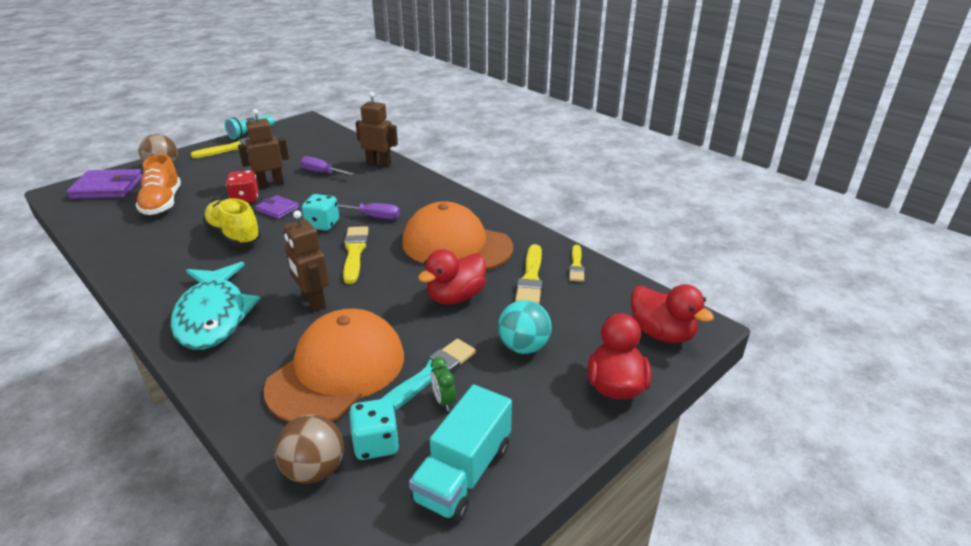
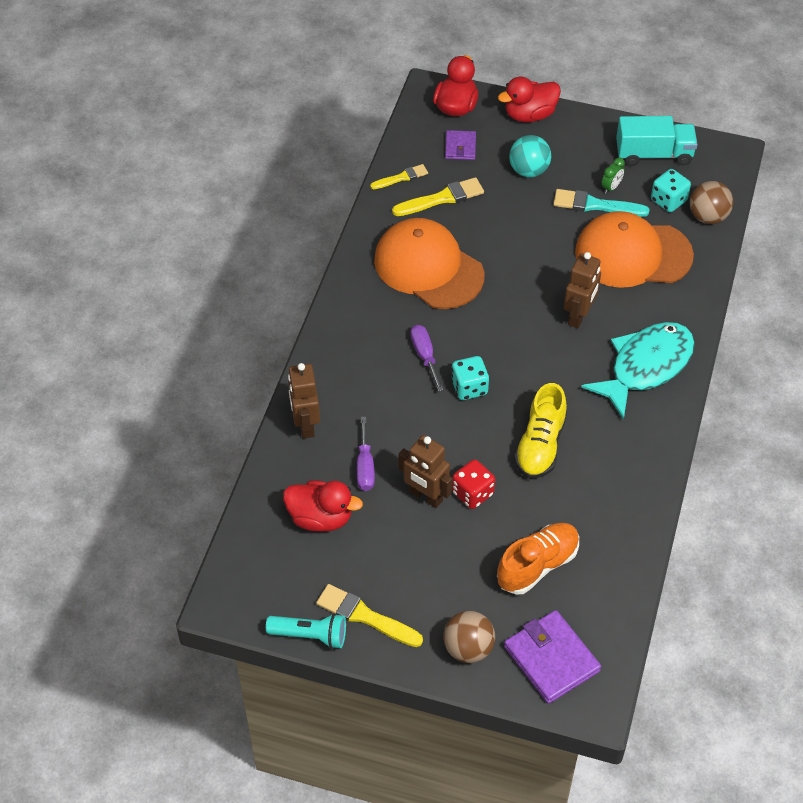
camera: 120 degrees left, 20 degrees up
purple wallet [255,195,299,219] -> purple wallet moved to [445,130,476,160]
yellow brush [343,226,369,284] -> none
orange cap [402,201,513,270] -> orange cap turned 135 degrees clockwise [374,218,484,309]
red duck [418,249,486,304] -> red duck moved to [283,481,363,532]

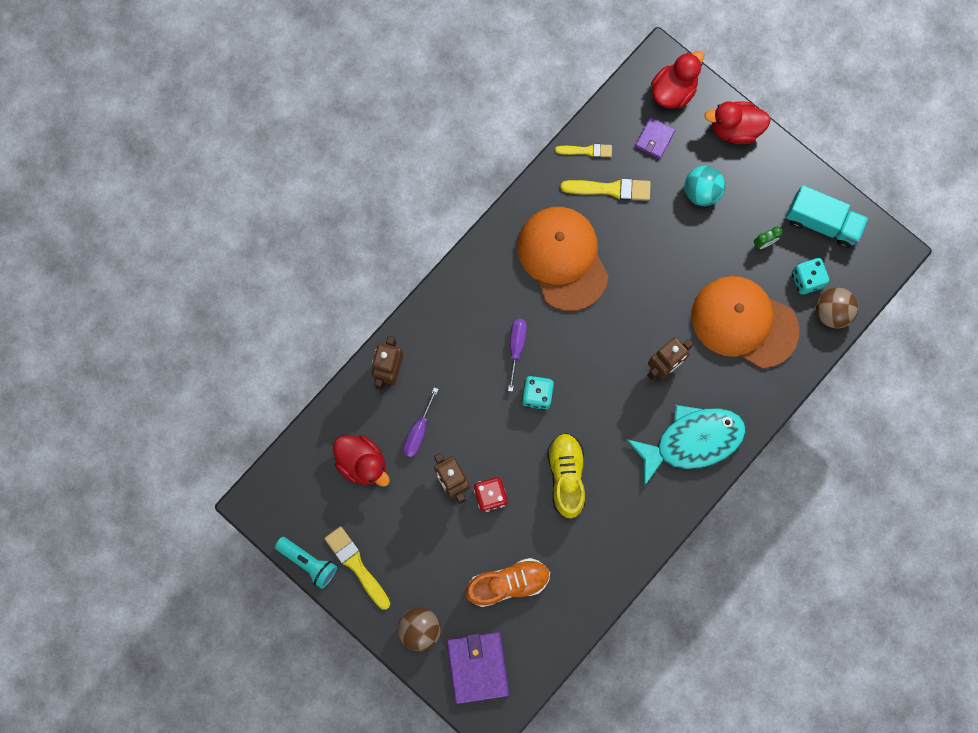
camera: 25 degrees right, 25 degrees up
yellow shoe [514,383,567,478] -> yellow shoe turned 135 degrees clockwise [547,433,585,518]
turquoise brush [553,189,650,217] -> none

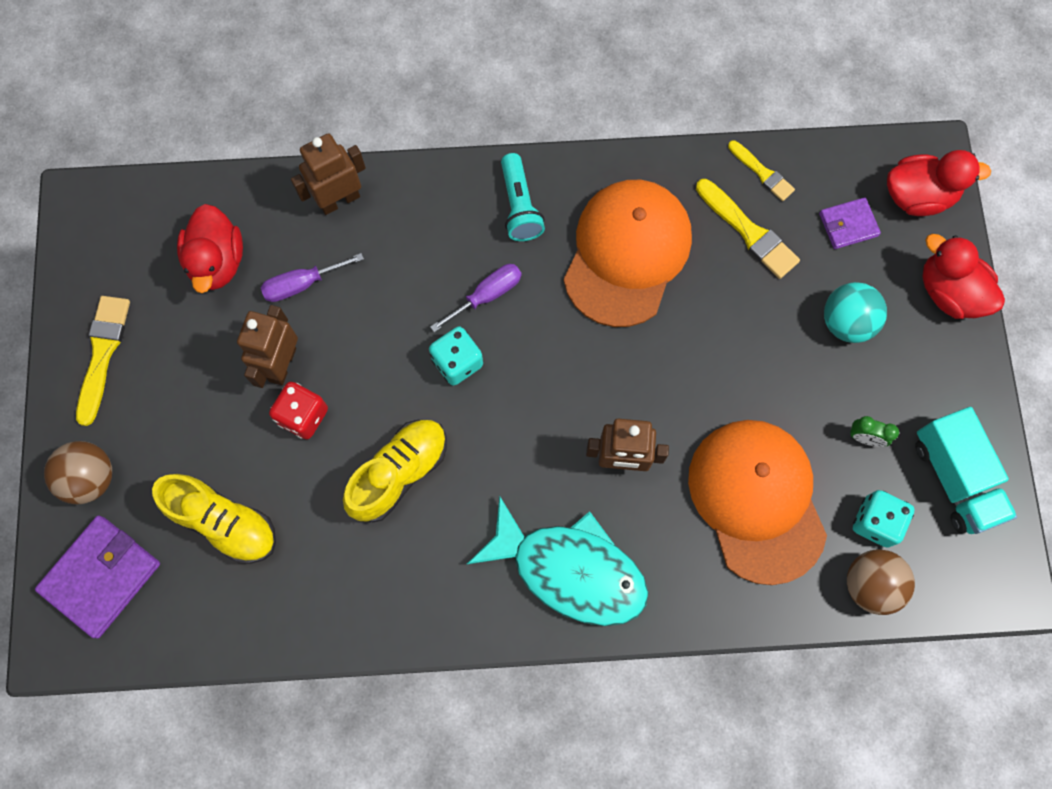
camera: 45 degrees right, 5 degrees down
turquoise flashlight [275,537,337,589] -> turquoise flashlight moved to [501,153,545,241]
orange shoe [465,558,550,607] -> yellow shoe [152,474,276,564]

